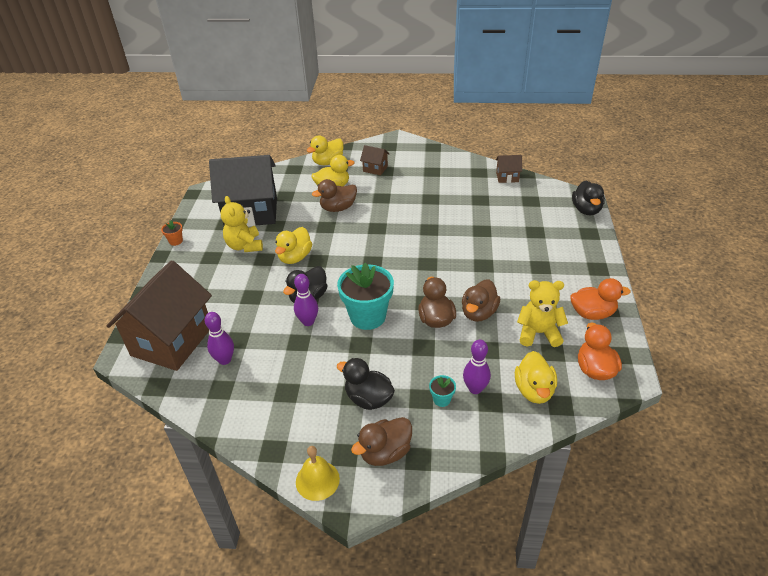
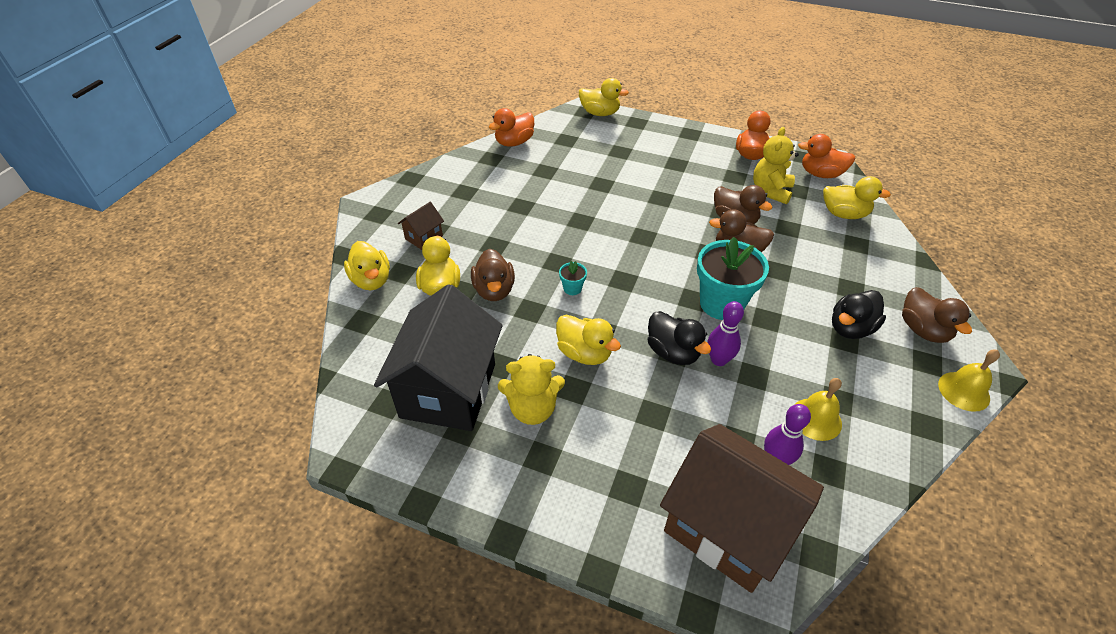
camera: 75 degrees left, 5 degrees up
orange flower pot [161,220,183,246] -> none
turquoise flower pot [429,375,456,407] -> turquoise flower pot moved to [559,261,587,295]
purple bowling pin [463,340,491,394] -> none
brown house [496,155,522,183] -> orange duck [489,108,534,147]
black duck [572,181,605,215] -> yellow duck [579,78,629,116]
none -> yellow bell [794,378,842,441]

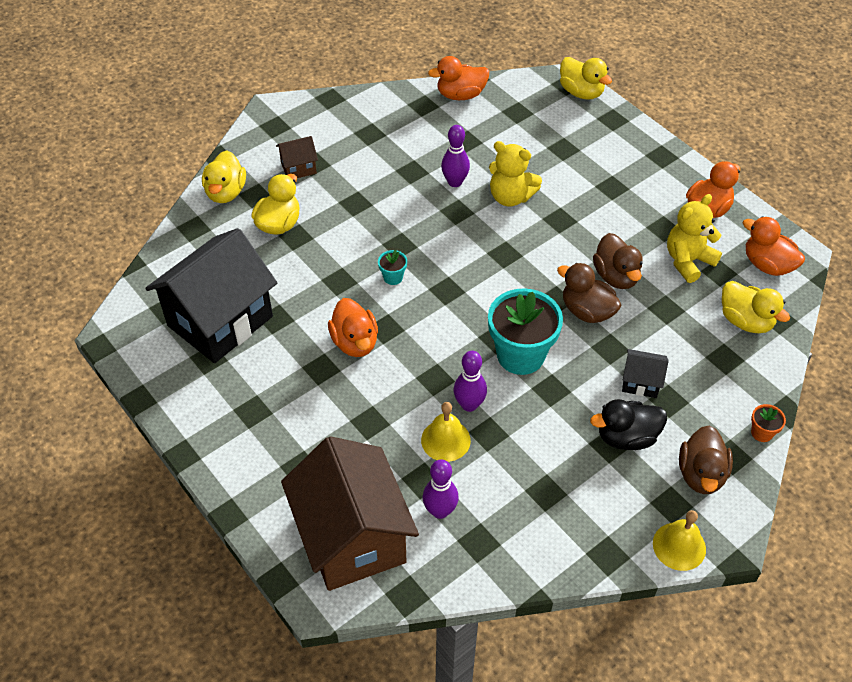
camera: 30 degrees right, 5 degrees up
brown duck [471,249,515,301] -> none
yellow teddy bear [498,354,565,425] -> yellow teddy bear moved to [489,141,542,207]
yellow duck [556,315,621,365] -> orange duck [328,298,378,357]
black duck [647,311,711,365] -> none
yellow bell [794,378,842,441] -> yellow bell moved to [421,402,471,462]
none -> purple bowling pin [441,125,470,187]
none -> black house [622,349,669,398]
none -> orange flower pot [751,404,786,442]

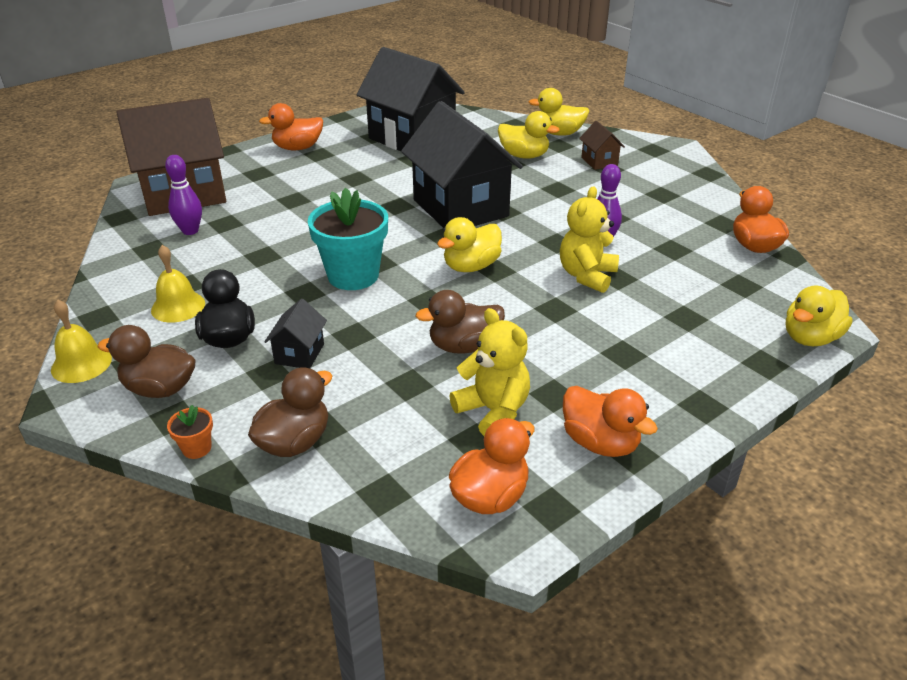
camera: 90 degrees right, 15 degrees down
orange duck [328,298,378,357] -> orange duck moved to [259,103,323,150]
turquoise flower pot [378,249,407,285] -> black house [401,101,523,228]
yellow bell [421,402,471,462] -> yellow bell moved to [151,245,205,323]
purple bowling pin [454,351,487,412] -> none
brown duck [557,263,621,323] -> brown duck moved to [248,367,333,457]
yellow duck [722,281,790,333] -> yellow duck moved to [437,217,502,272]

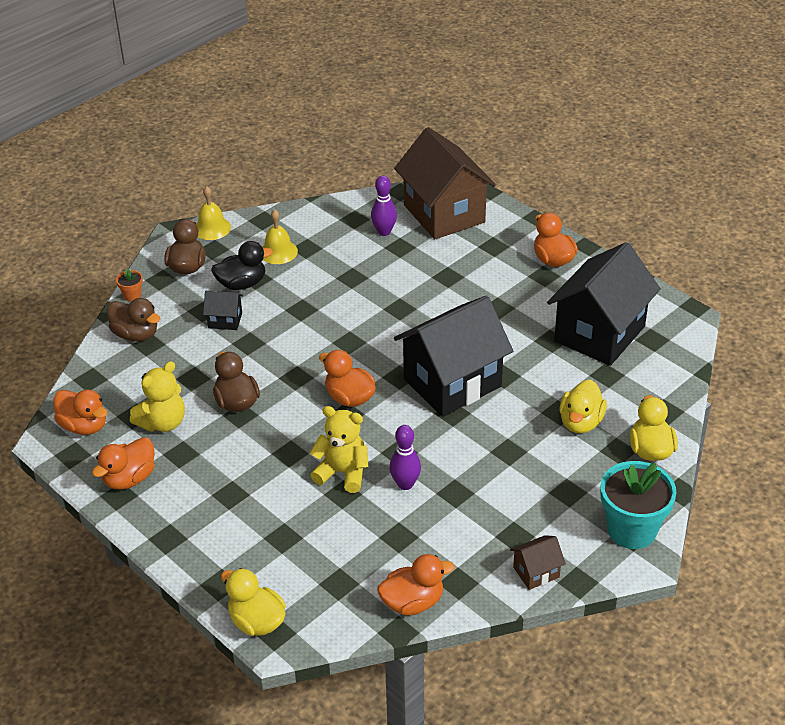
camera: 85 degrees right, 5 degrees up
turquoise flower pot [308,188,388,290] -> turquoise flower pot moved to [601,461,677,549]
yellow duck [437,217,502,272] -> orange duck [319,350,376,407]
brown house [579,121,625,170] -> brown house moved to [510,535,566,590]

